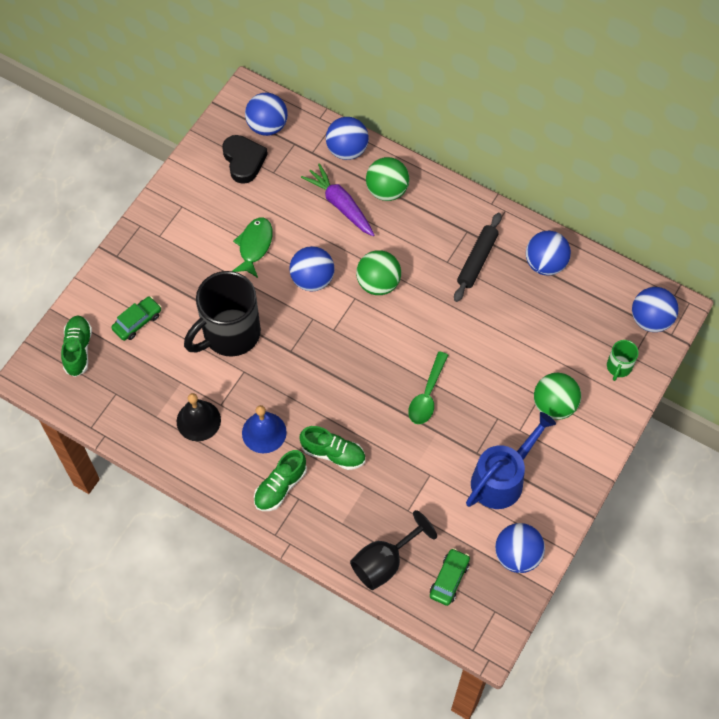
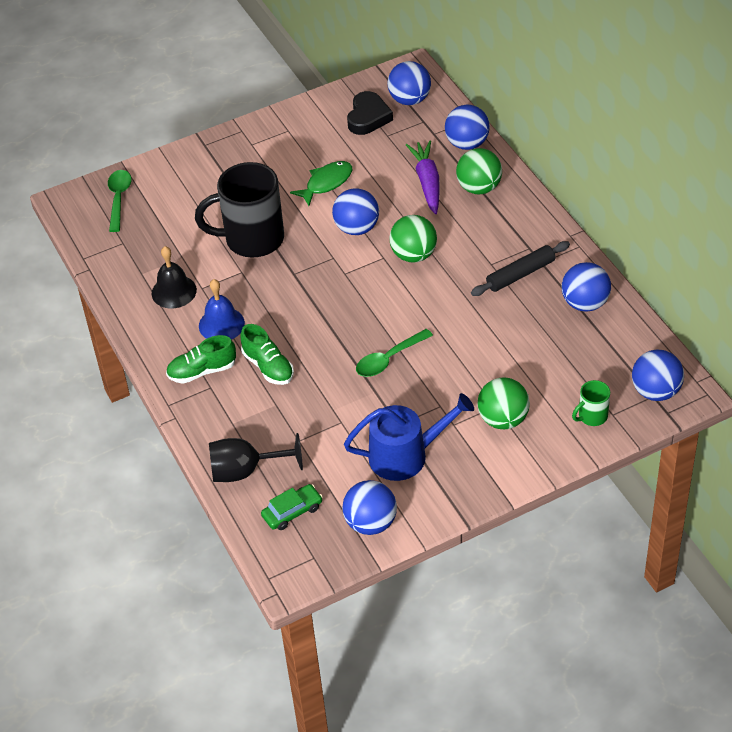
camera: 35 degrees right, 15 degrees down
green shoe [61,315,92,377] -> green spoon [108,170,132,232]
green car [111,296,161,341] -> none

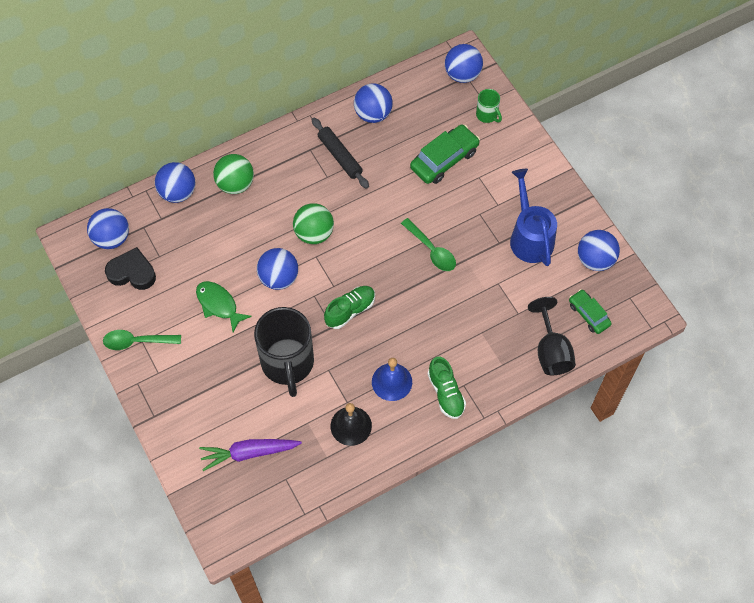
camera: 95 degrees left, 15 degrees up
green spoon [108,170,132,232] -> green spoon moved to [103,330,181,350]
green shoe [240,324,294,385] -> green shoe moved to [324,286,375,329]
purple carrot [406,140,440,214] -> purple carrot moved to [199,439,302,471]
green ball [477,377,530,429] -> none
none -> green car [410,125,480,184]

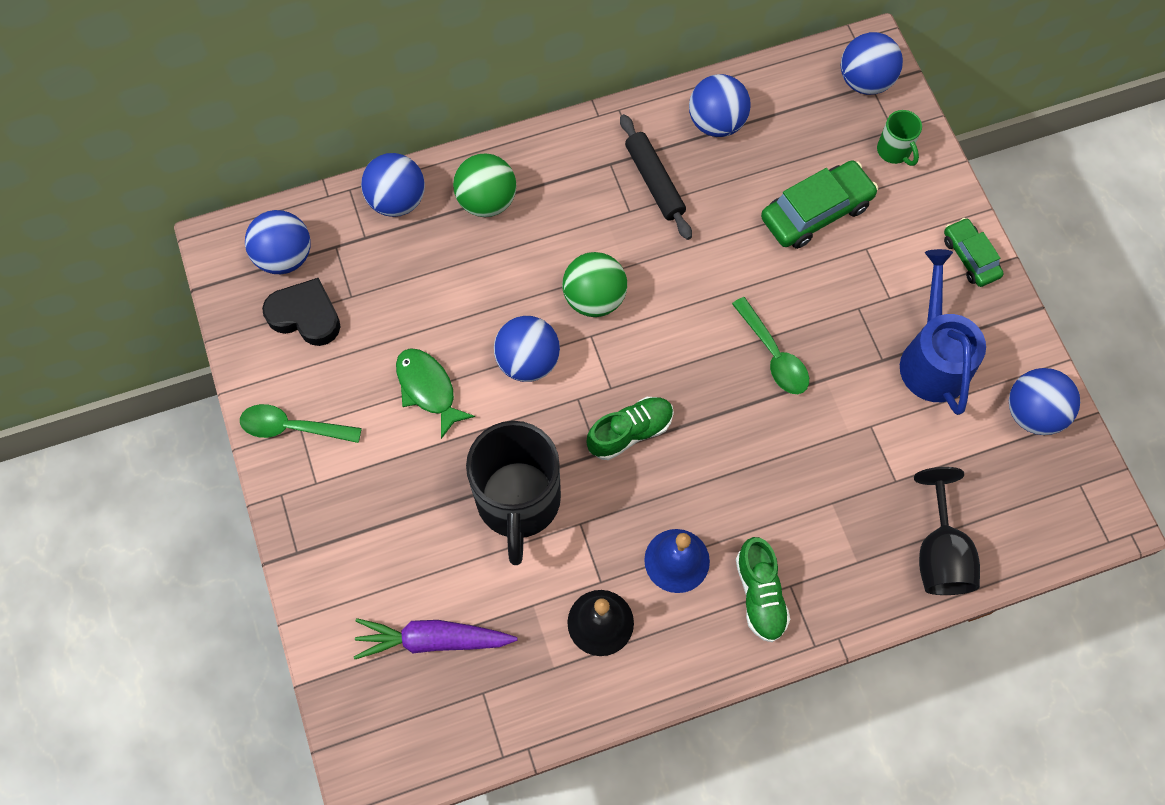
camera: 10 degrees right, 5 degrees up
green car [569,289,612,334] -> green car moved to [944,218,1004,287]

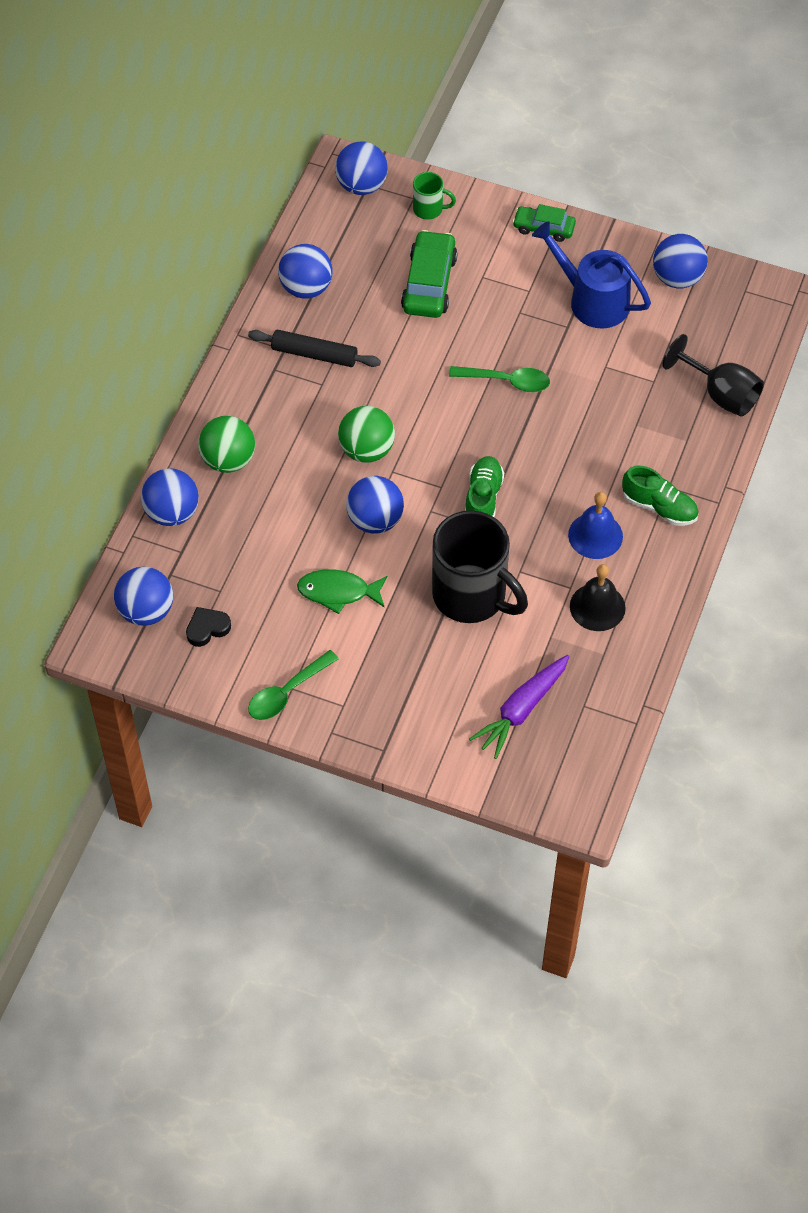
camera: 50 degrees left, 10 degrees down
black heart [262,278,341,346] -> black heart [186,607,231,647], size x0.65

